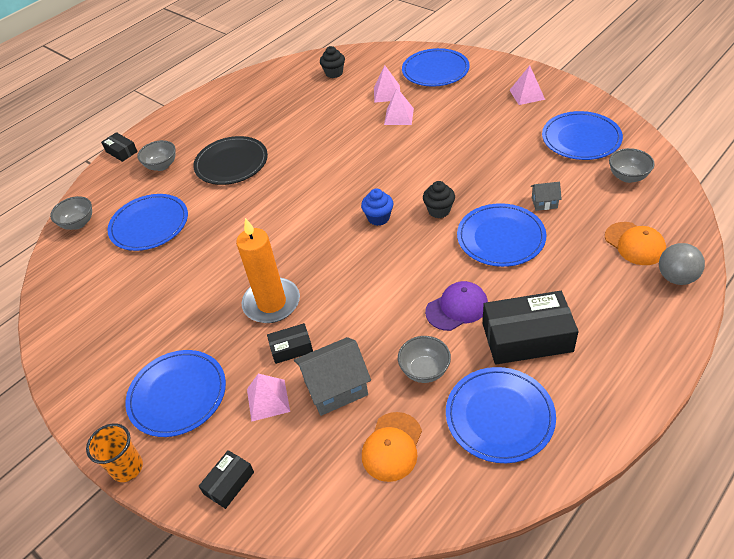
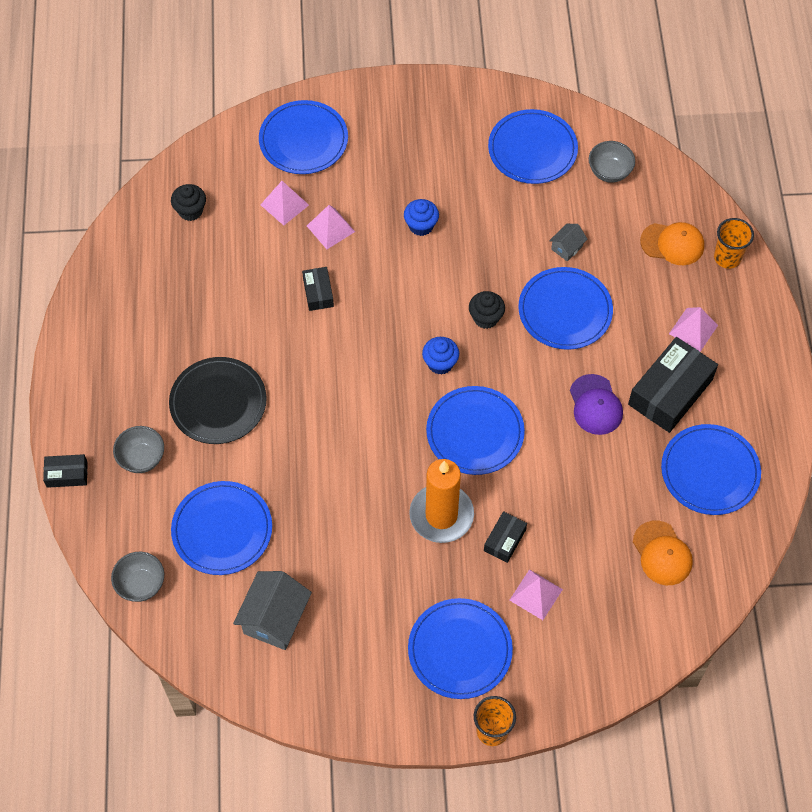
camera: 50 degrees left, 15 degrees up
black box [199,450,254,509] -> black box moved to [302,267,334,311]
grey house [294,337,371,416] -> grey house moved to [233,571,312,650]
grey bowl [398,336,451,383] -> none
purple cap [425,281,488,331] -> purple cap turned 150 degrees clockwise [570,374,623,435]
pink pyramid [509,65,545,105] -> pink pyramid moved to [669,307,718,352]
grey ball [659,243,705,285] -> orange cup [714,218,754,269]
none -> blue cupcake [404,199,439,236]
none -> blue plate [426,386,525,475]

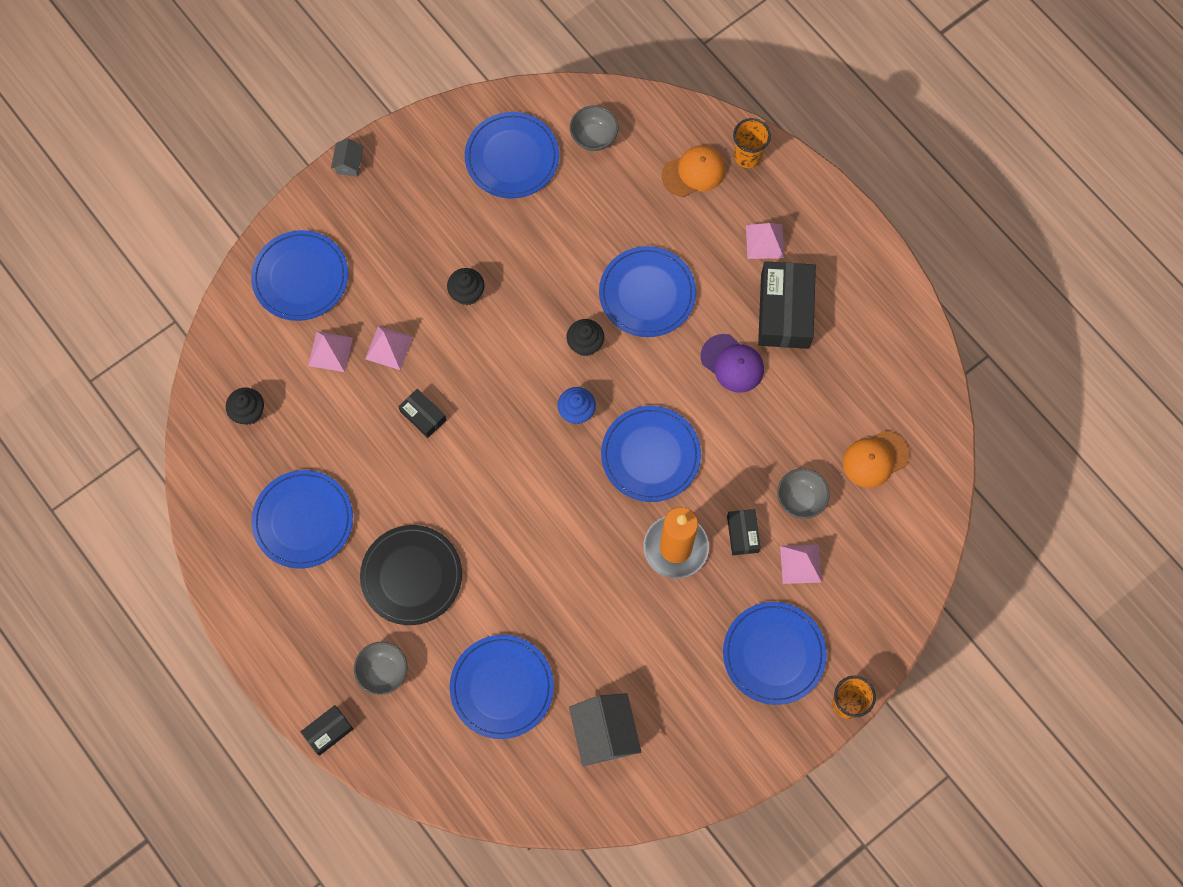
camera: 35 degrees left, 10 degrees up
grey bowl [111,552,164,602] -> grey bowl moved to [777,468,830,519]
blue cupcake [404,199,439,236] -> black cupcake [447,268,485,305]
grey house [549,224,587,261] -> grey house moved to [331,138,363,177]
orange cap [633,520,693,585] -> orange cap turned 120 degrees clockwise [843,430,909,488]
blue plate [661,424,761,515] -> blue plate moved to [251,470,353,569]

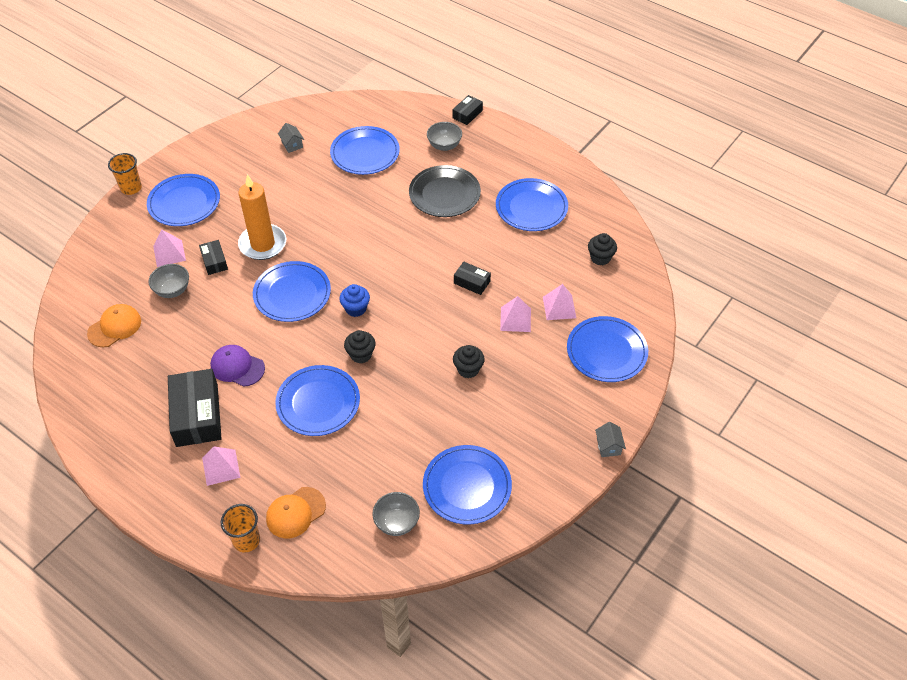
camera: 165 degrees right, 20 degrees down
grey house [569,693,641,767] -> grey house [278,123,304,153], size x0.52

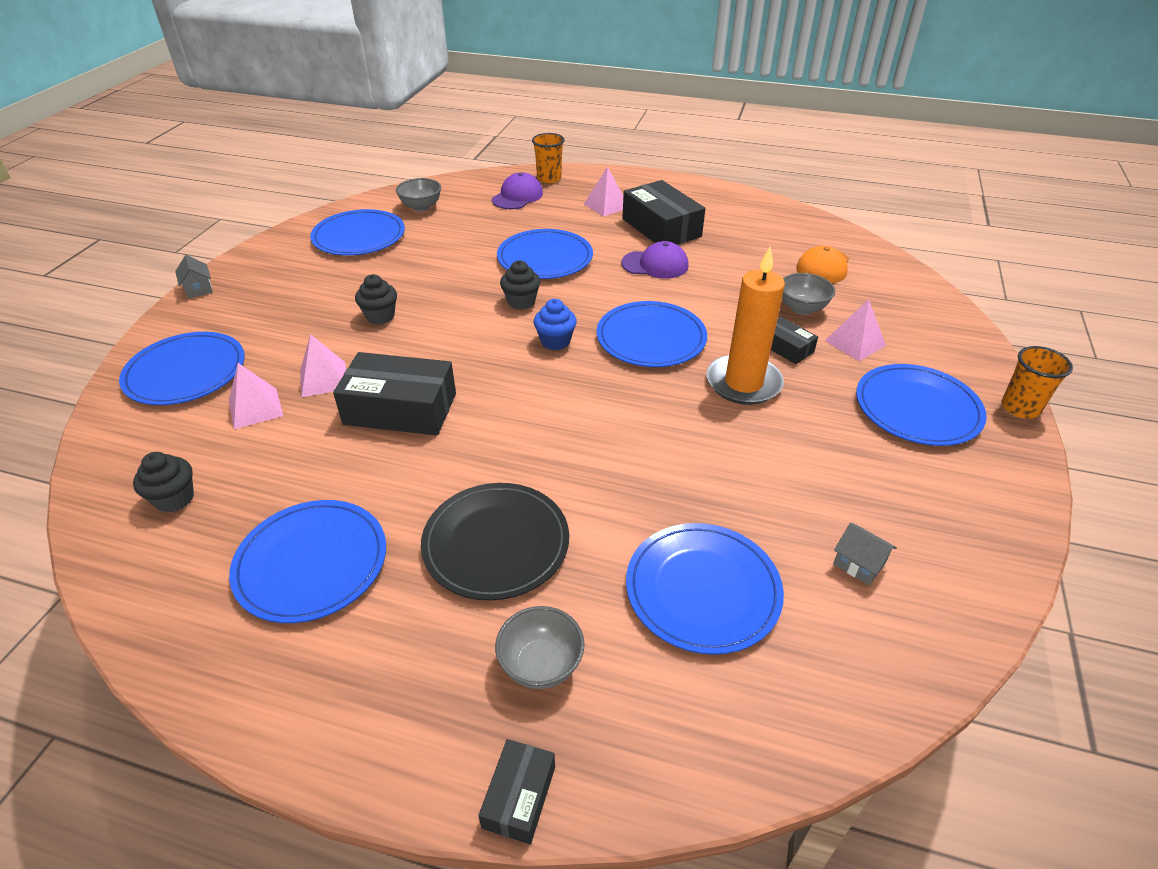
camera: 160 degrees right, 10 degrees down
orange cap [266,487,326,539] -> purple cap [492,172,543,209]
black box [454,262,491,295] -> black box [333,352,456,436], size x1.97

